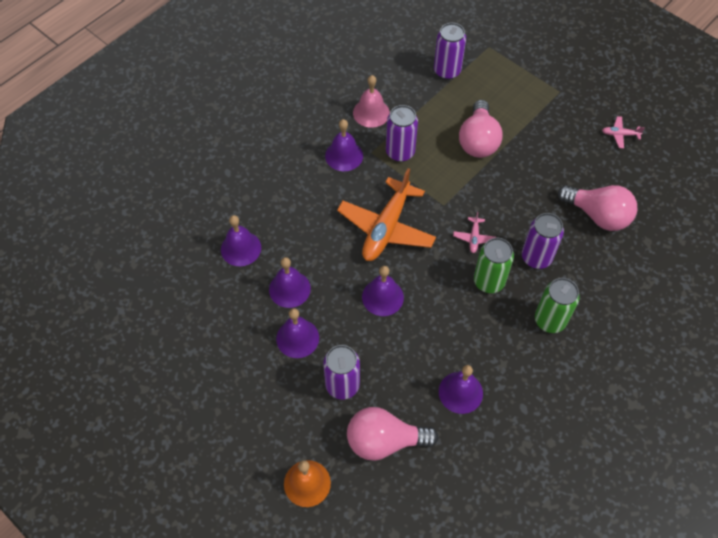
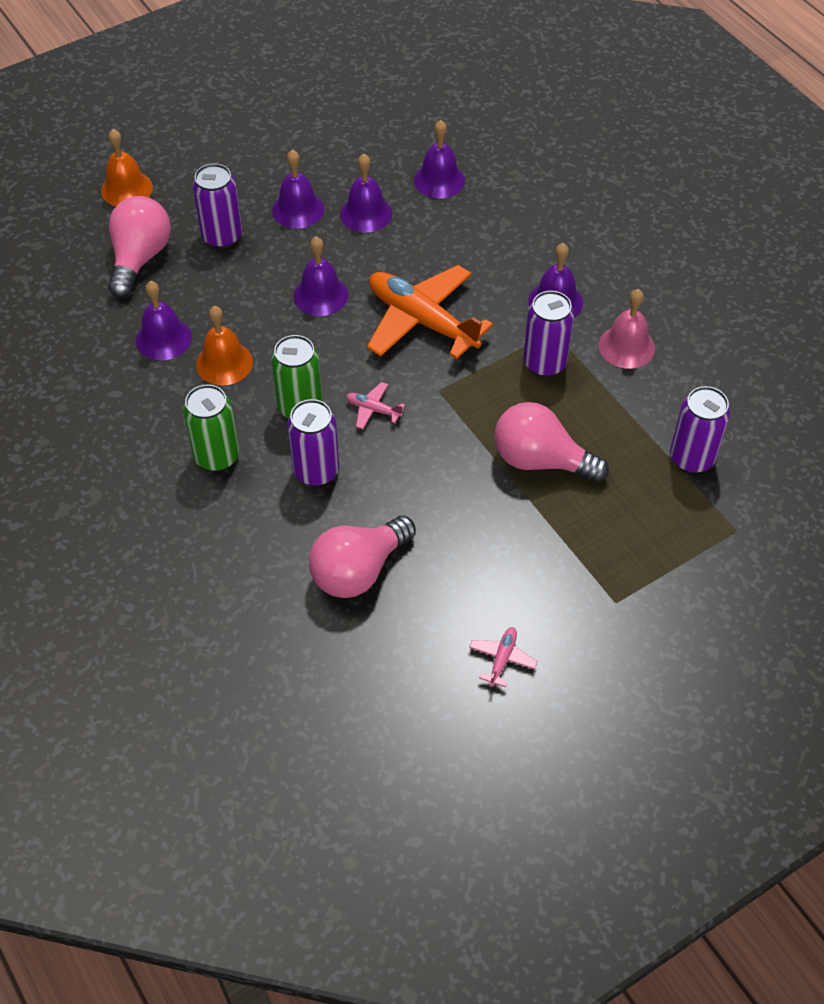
camera: 105 degrees right, 5 degrees down
none -> orange bell [196,306,253,385]

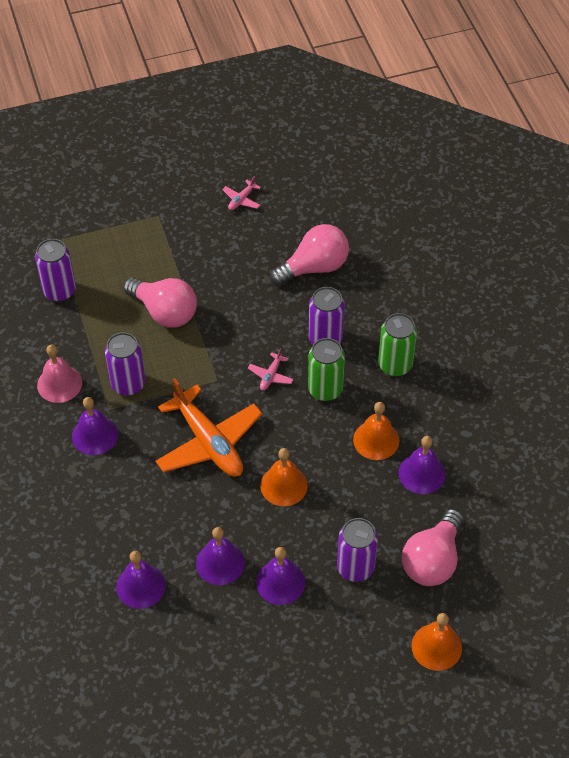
camera: 165 degrees left, 0 degrees up
purple bell [293,237,348,316] -> orange bell [260,448,308,506]
pink plane [346,382,405,429] -> pink plane turned 75 degrees clockwise [248,348,294,391]

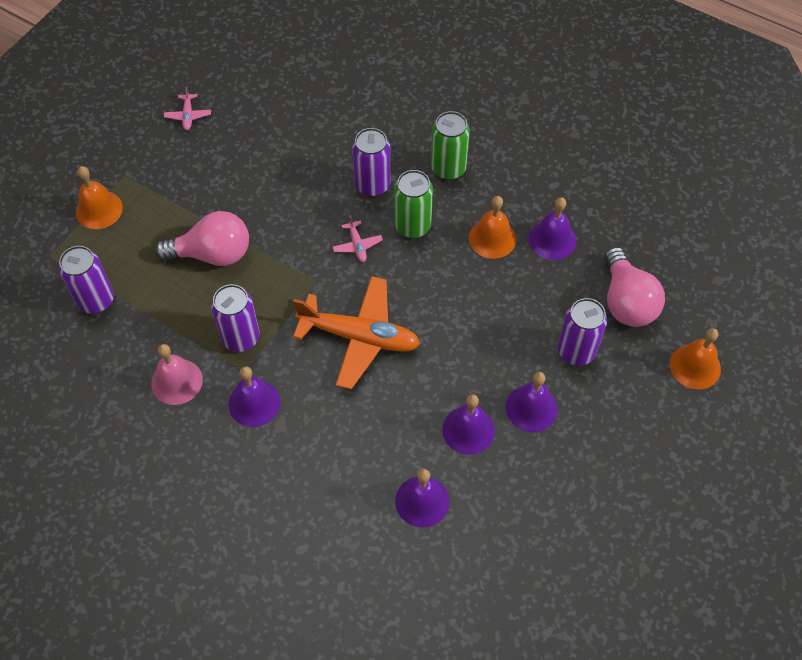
camera: 40 degrees left, 5 degrees up
orange bell [260,448,308,506] -> orange bell moved to [76,166,123,229]
pink light bulb [270,224,349,285] -> none

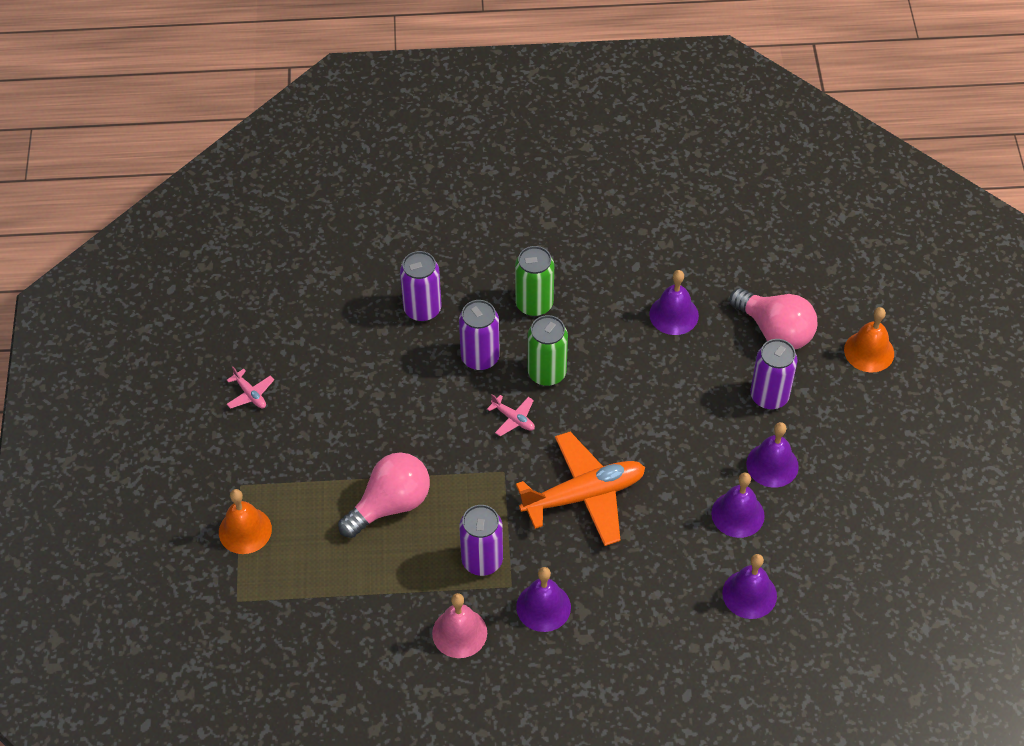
camera: 35 degrees left, 5 degrees down
purple can [59,246,114,313] -> purple can moved to [400,251,441,322]
orange bell [469,196,516,259] -> none

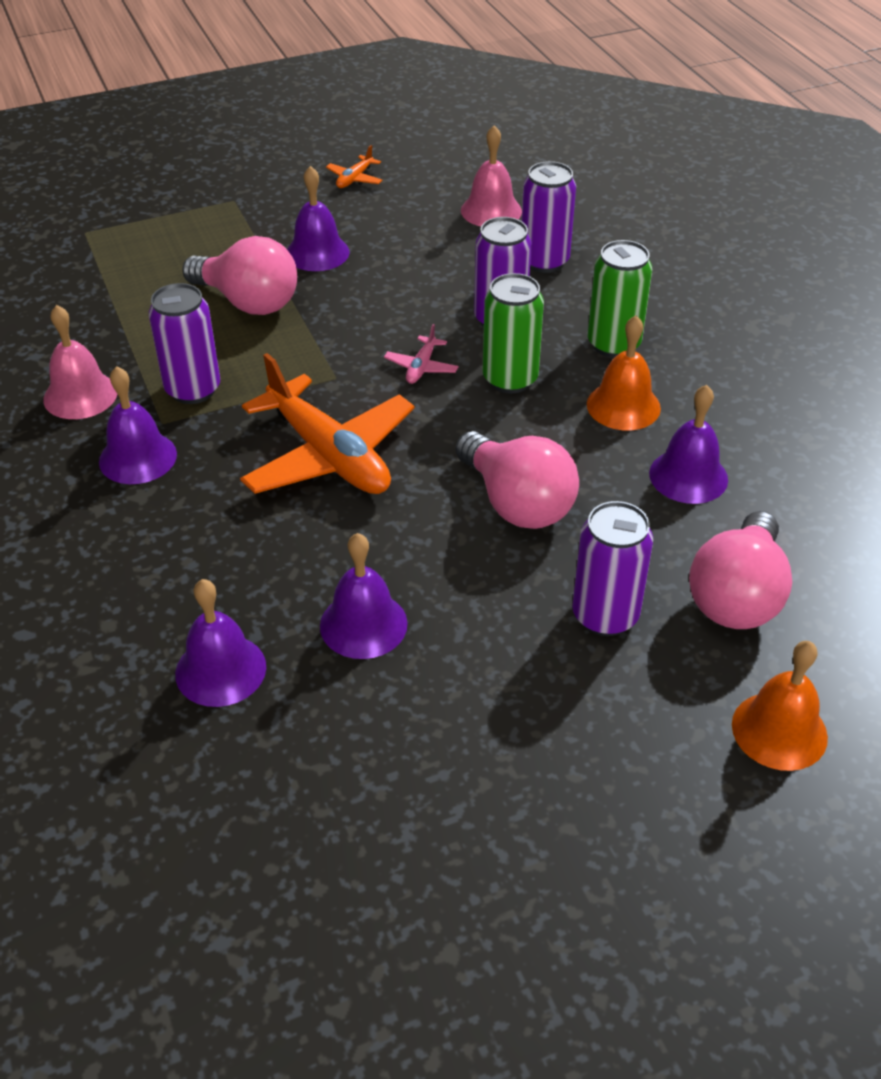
camera: 70 degrees right, 10 degrees down
orange bell [219,489,272,554] -> orange bell moved to [587,316,661,430]
pink plane [227,367,274,409] -> orange plane [326,145,383,188]
purple bell [746,422,799,488] -> purple bell moved to [287,166,350,271]
none -> pink light bulb [456,431,579,529]
none -> pink bell [461,126,522,226]

